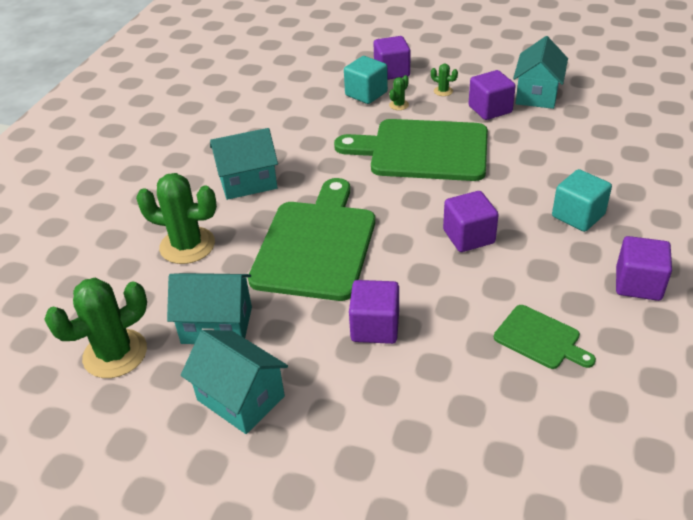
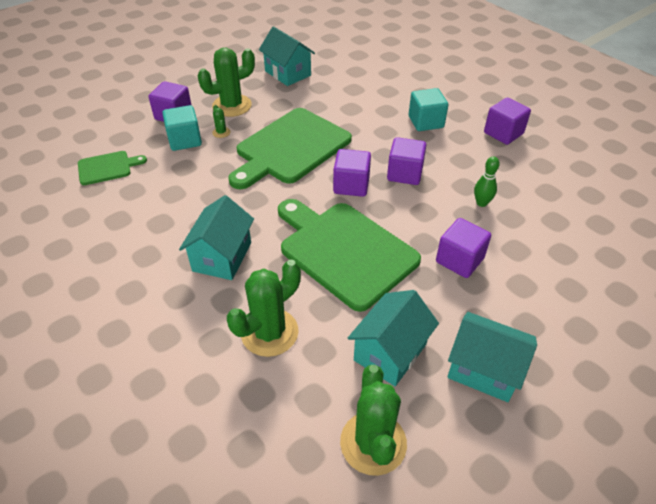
camera: 60 degrees left, 5 degrees up
turquoise house [181,330,288,434] -> turquoise house turned 45 degrees clockwise [447,312,537,402]
green cactus [431,64,458,96] -> green cactus [197,48,255,117], size x2.30
purple cube [469,70,516,120] -> purple cube moved to [333,149,371,197]
green cutting board [494,305,596,369] -> green cutting board moved to [78,151,147,185]
none -> green bowling pin [474,157,500,207]

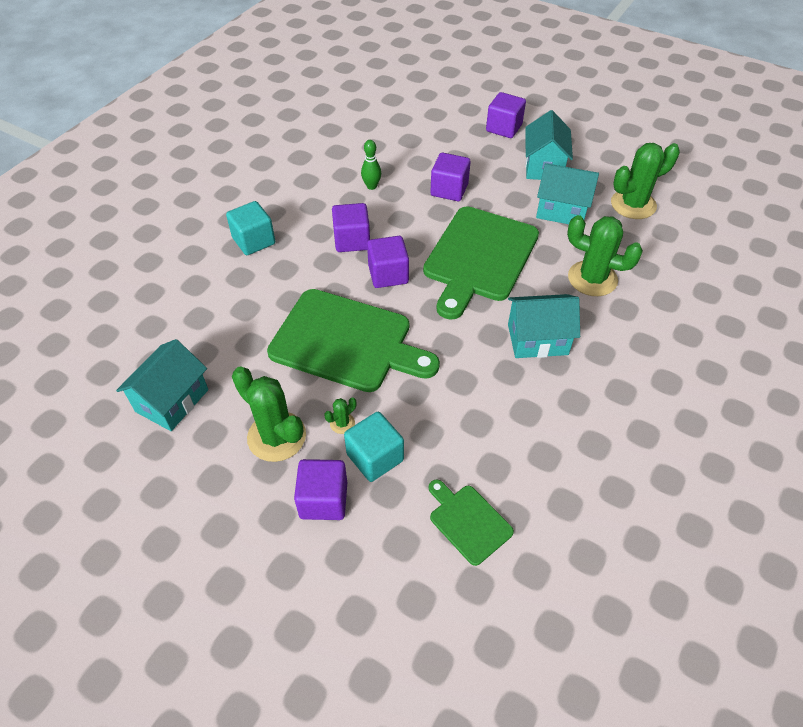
camera: 110 degrees left, 5 degrees up
purple cube [484,98,531,145] -> purple cube moved to [486,92,526,138]

